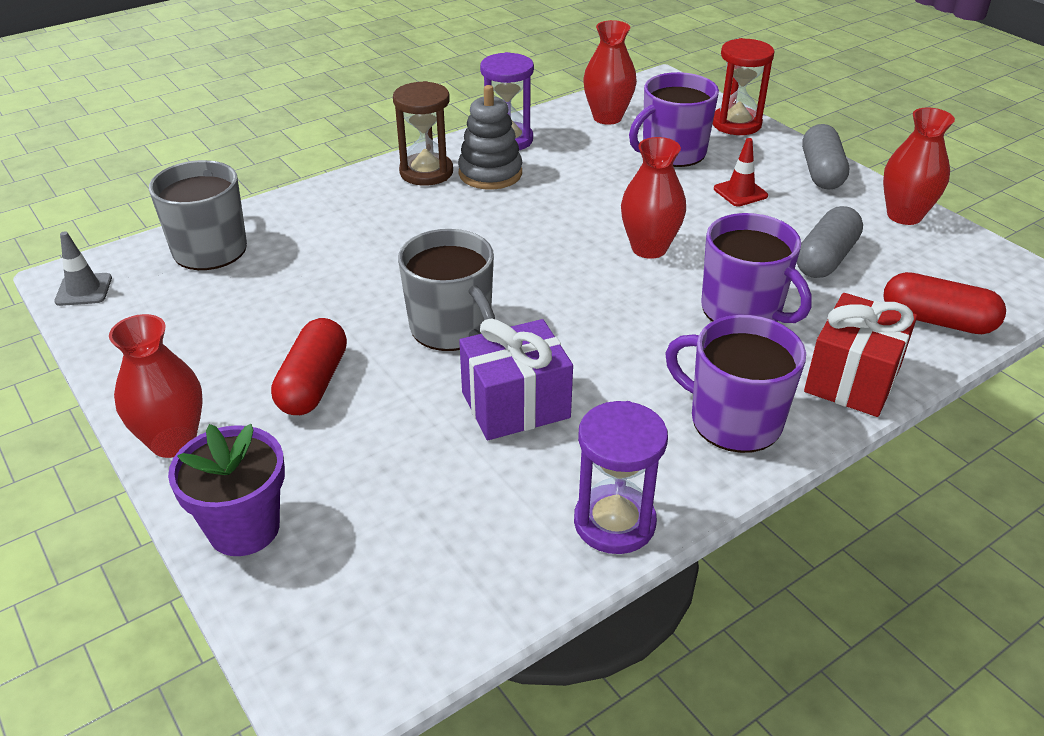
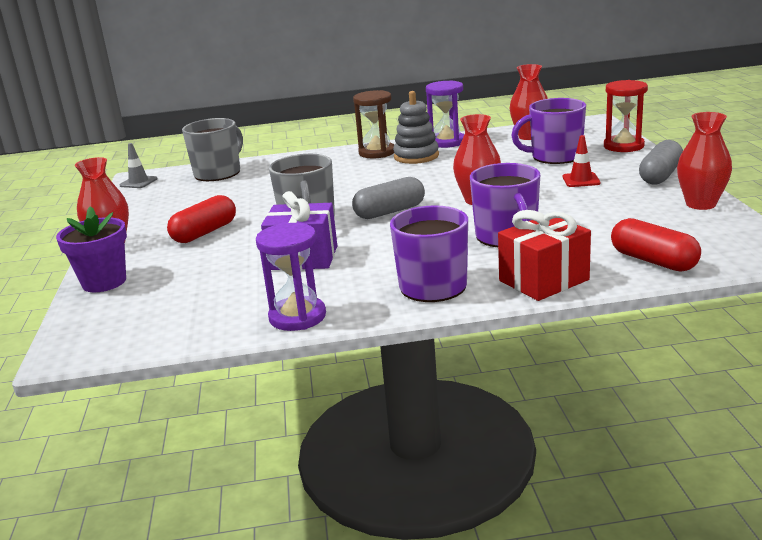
camera: 30 degrees right, 15 degrees down
grey capsule [797,206,863,278] -> grey capsule moved to [352,177,425,219]

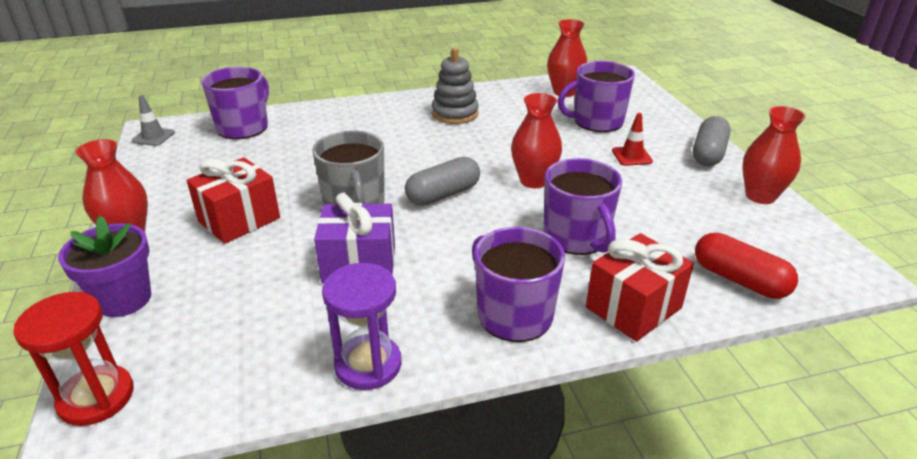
camera: 10 degrees left, 10 degrees up
red capsule [167,195,236,243] -> red gift [186,157,280,244]
grey mug [182,118,243,181] -> purple mug [201,67,269,139]
brown hourglass [353,90,394,158] -> none
purple hourglass [426,80,464,148] -> none
red hourglass [604,80,648,152] -> red hourglass moved to [13,292,134,426]

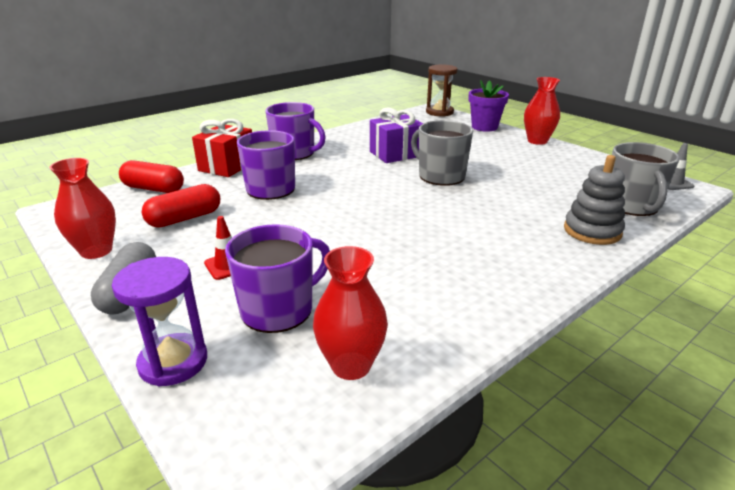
camera: 155 degrees right, 5 degrees down
red hourglass [13,292,134,426] -> brown hourglass [426,65,457,117]
red gift [186,157,280,244] -> none
purple mug [201,67,269,139] -> grey mug [612,142,680,216]
purple hourglass [322,263,401,390] -> purple hourglass moved to [112,257,207,386]
grey capsule [405,157,480,206] -> none
grey stacking toy [432,47,479,124] -> grey stacking toy moved to [564,155,625,245]
red vase [511,93,562,188] -> none
none -> red capsule [142,184,220,228]

